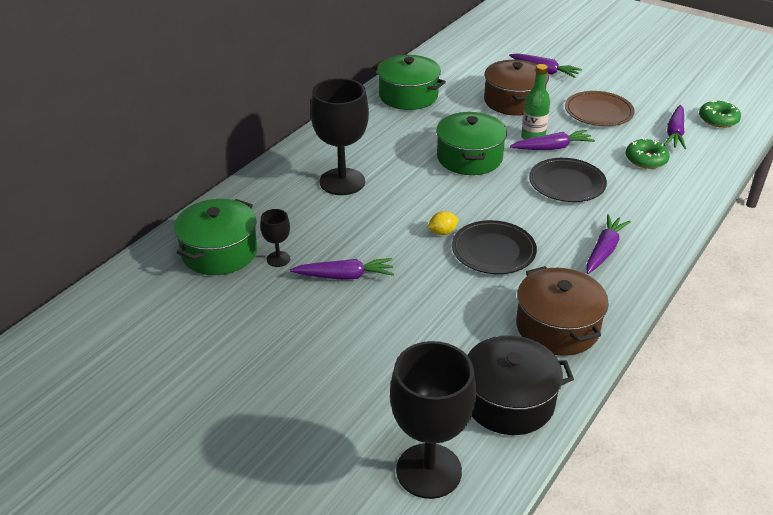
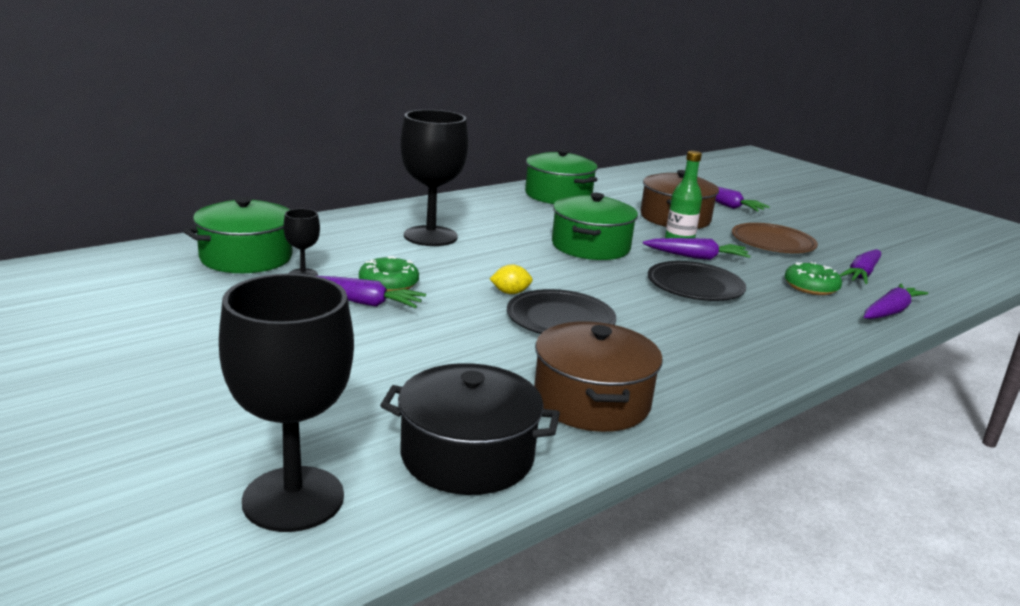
camera: 15 degrees right, 15 degrees down
purple carrot [586,214,631,274] -> purple carrot moved to [864,283,928,319]
green donut [699,100,741,128] -> green donut moved to [359,256,419,291]

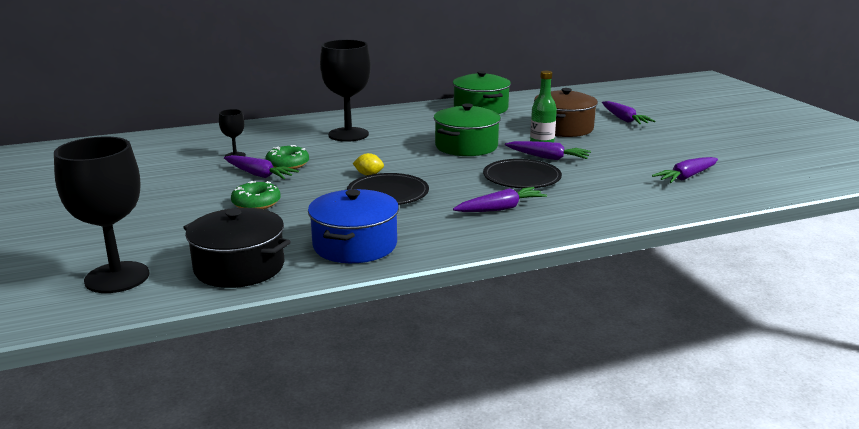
camera: 20 degrees right, 0 degrees up
green pot [183,197,293,273] -> none
brown pot [534,321,663,432] -> blue pot [308,189,399,263]
brown plate [732,223,818,253] -> none
green donut [784,262,842,295] -> green donut moved to [231,181,281,209]
purple carrot [864,283,928,319] -> purple carrot moved to [453,187,547,212]

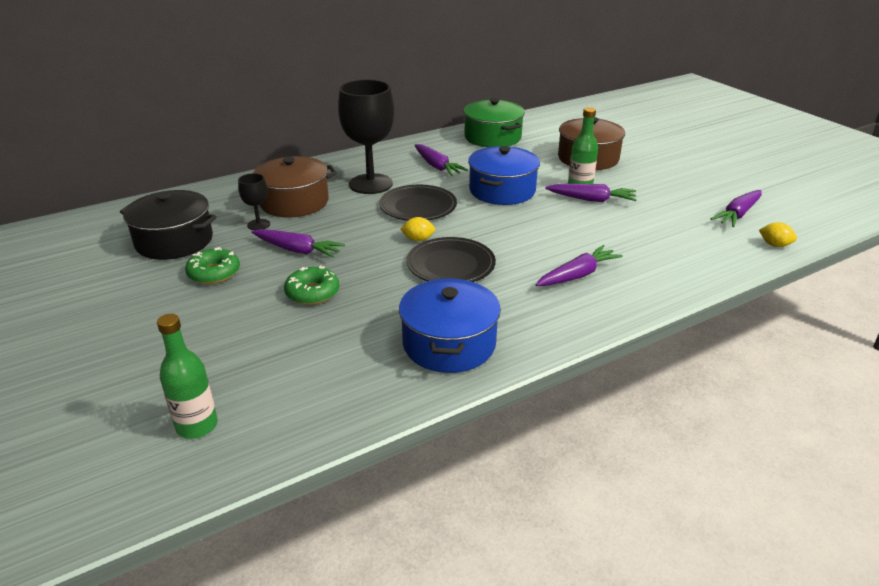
camera: 10 degrees left, 10 degrees up
black goblet [54,137,149,293] -> green bottle [157,314,218,439]
black pot [183,208,291,288] -> black pot moved to [120,190,217,260]
green donut [265,145,309,169] -> green donut moved to [185,247,240,284]
green pot [434,103,501,156] -> blue pot [468,146,540,205]
black plate [483,159,562,188] -> black plate moved to [379,185,457,221]
purple carrot [602,101,655,125] -> purple carrot moved to [415,144,468,176]
none -> brown pot [253,156,337,218]
none -> yellow lemon [759,222,797,247]

